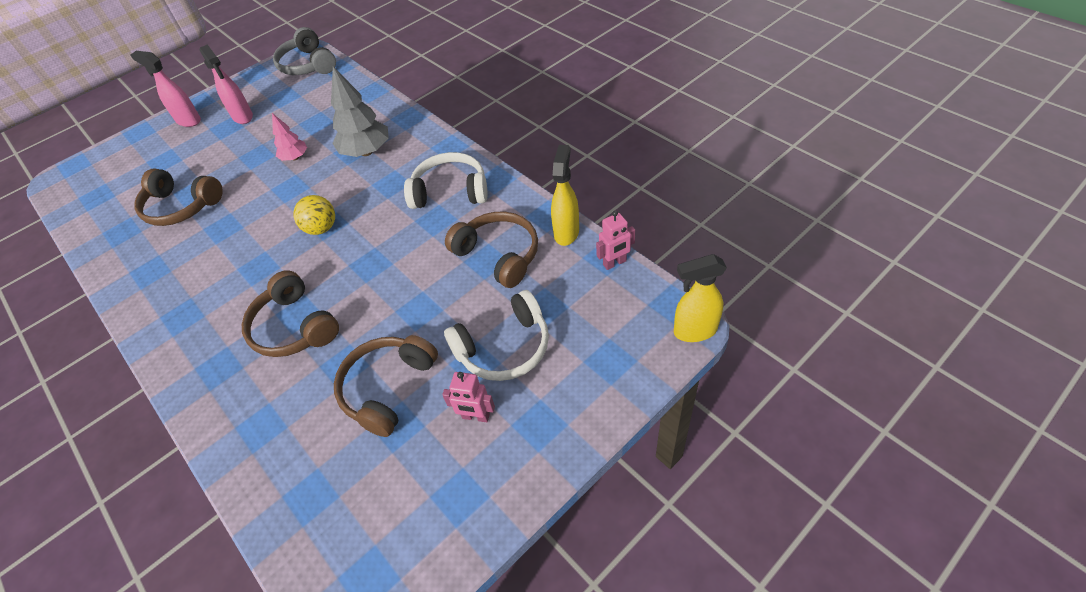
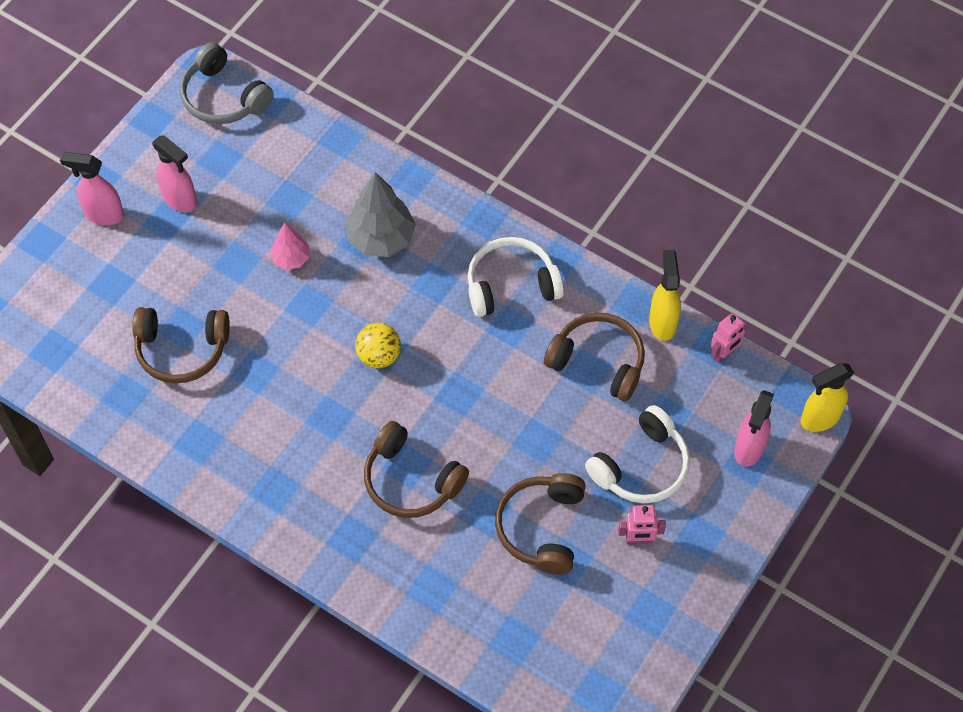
camera: 20 degrees left, 10 degrees up
none -> pink spray bottle [734,390,774,467]

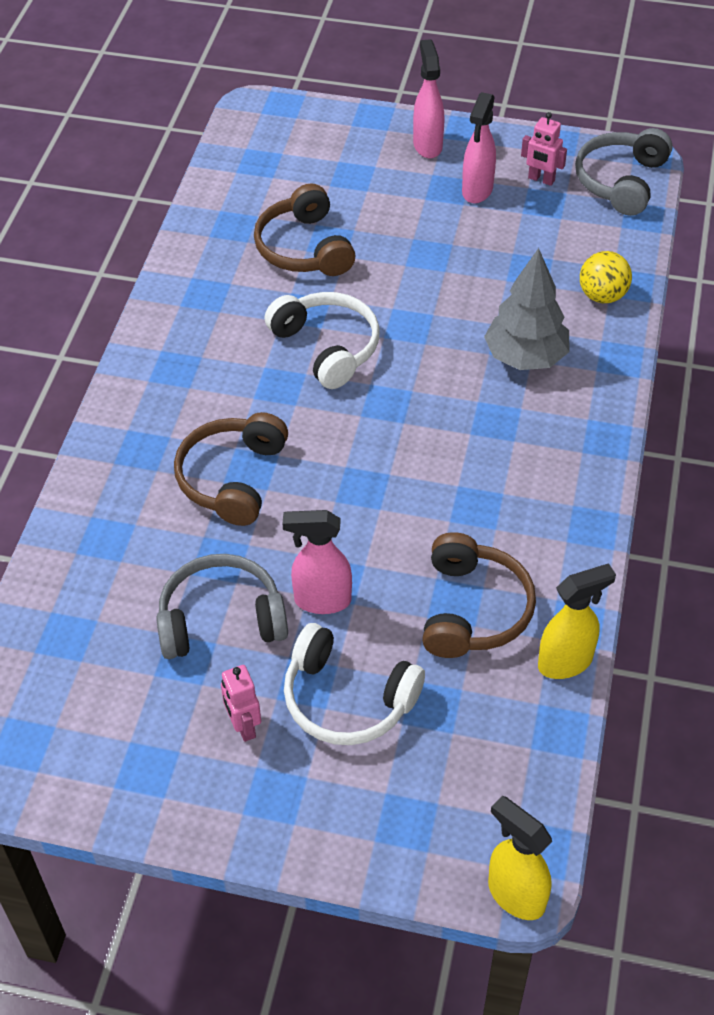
camera: 70 degrees right, 10 degrees down
pink tree [270,223,309,270] -> none
yellow ball [355,323,401,368] -> yellow ball moved to [580,251,632,303]
white headphones [468,237,564,317] -> white headphones moved to [264,292,380,389]
brown headphones [495,473,586,575] -> grey headphones [156,554,288,659]
pink robot [711,313,748,363] -> pink robot moved to [521,112,567,186]
pink spray bottle [734,390,774,467] -> pink spray bottle moved to [282,510,352,614]

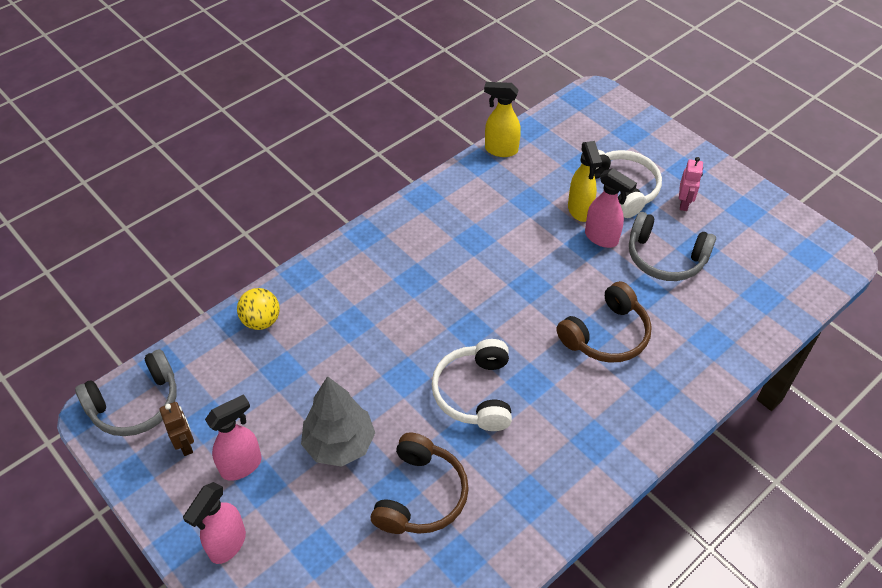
camera: 145 degrees left, 0 degrees up
brown headphones [422,532,536,658] -> none
grey tree [484,248,569,370] -> grey tree moved to [301,376,375,467]
yellow spray bottle [488,796,552,920] -> yellow spray bottle moved to [568,141,602,222]
pink robot [521,112,567,186] -> brown robot [160,402,194,456]

